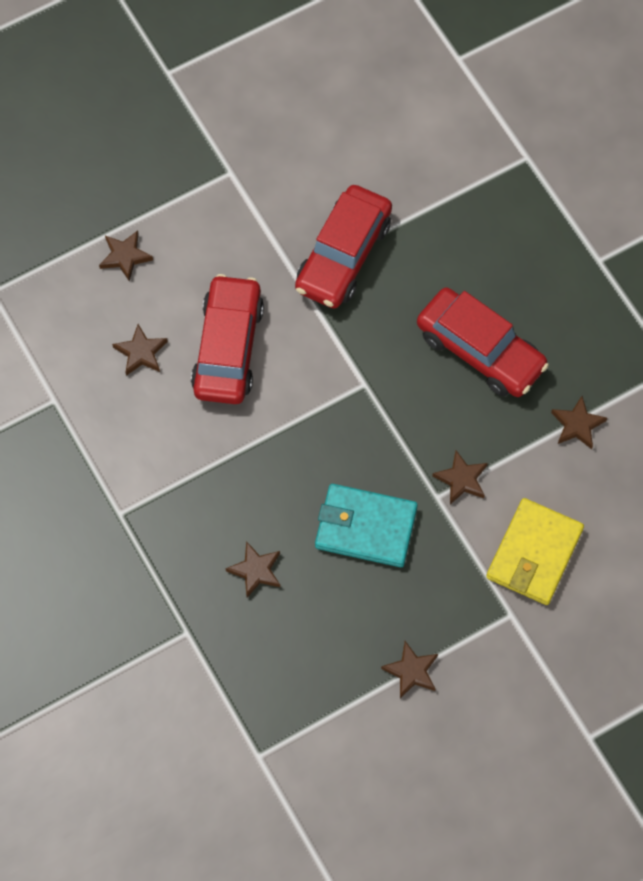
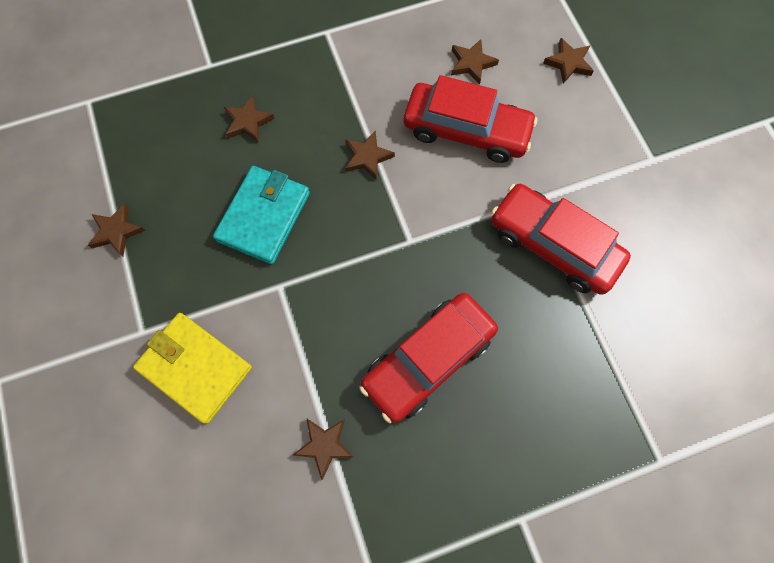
camera: 100 degrees right, 5 degrees up
brown star [432,450,488,504] -> brown star moved to [345,131,395,180]

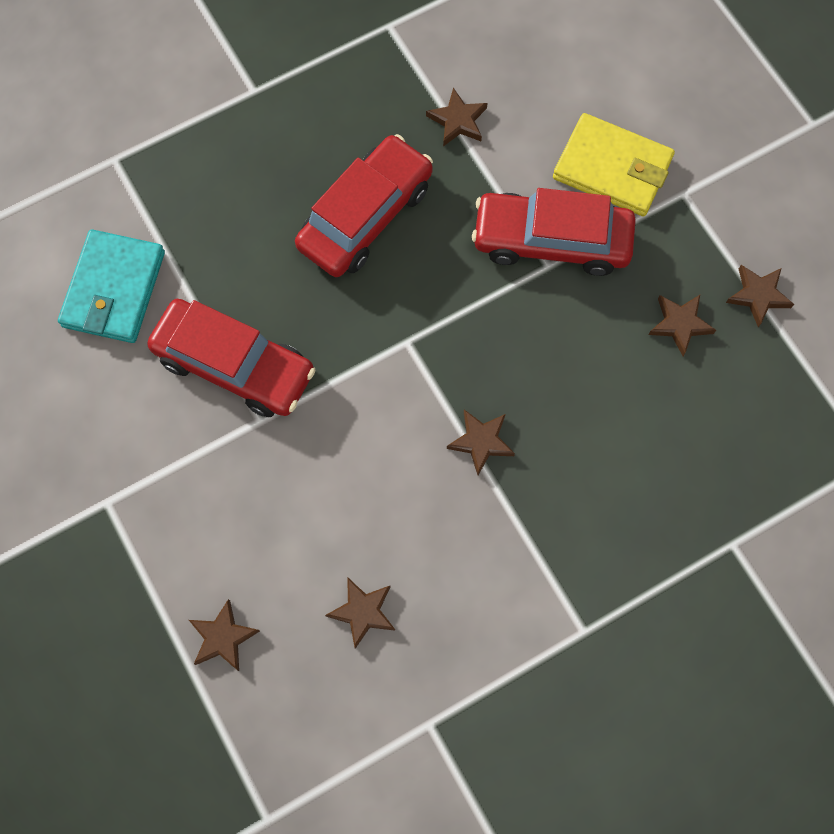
camera: 170 degrees right, 0 degrees up
turquoise wallet [213,166,310,264] -> turquoise wallet moved to [58,229,165,343]
brown star [224,95,275,143] -> brown star moved to [648,295,716,356]
red car [404,75,537,163] -> red car moved to [472,188,636,276]

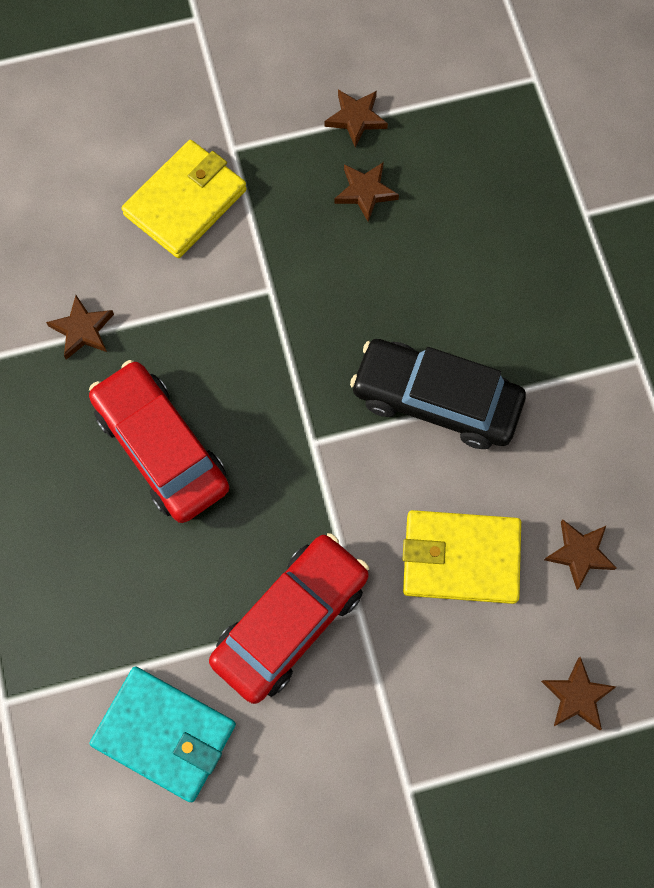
camera: 75 degrees left, 0 degrees up
brown star [447,410,515,475] -> black car [350,339,526,449]
red car [472,188,636,276] -> none
none -> yellow wallet [403,510,521,604]

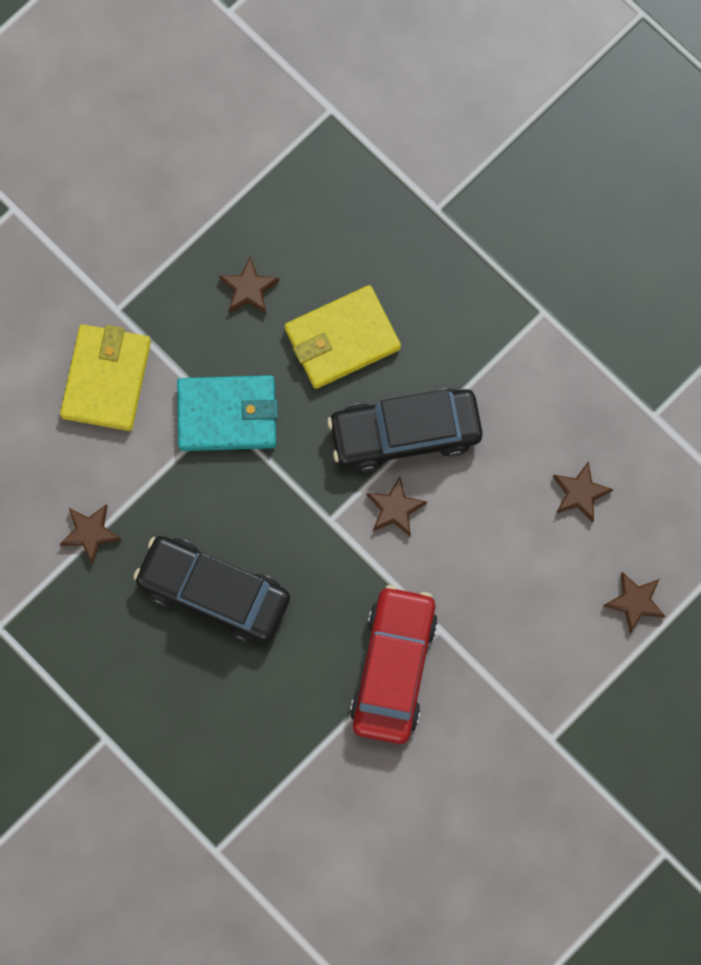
camera: 30 degrees left, 5 degrees up
red car [89,360,229,523] -> black car [133,536,290,643]
turquoise wallet [89,666,236,802] -> turquoise wallet moved to [177,375,278,451]
brown star [325,90,388,147] -> brown star moved to [366,476,427,537]
yellow wallet [403,510,521,604] -> yellow wallet moved to [285,285,401,389]

